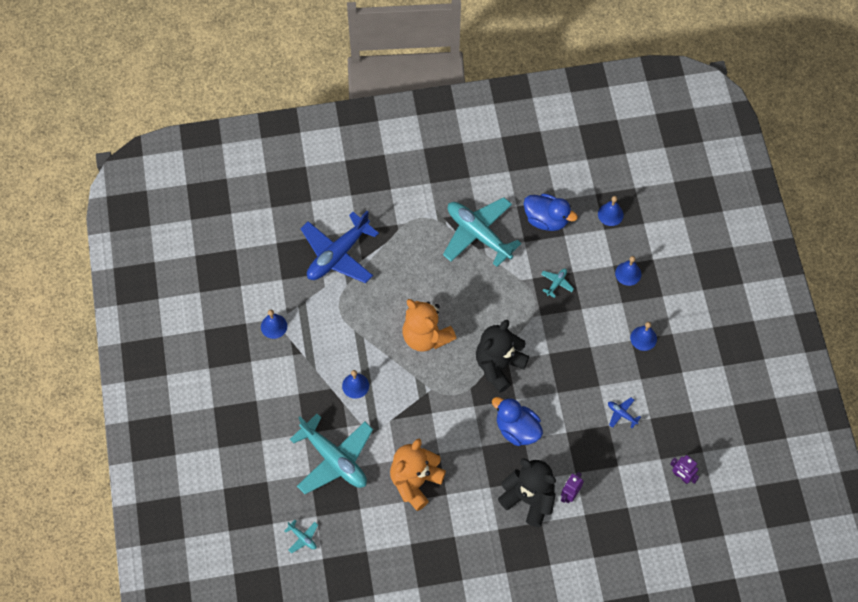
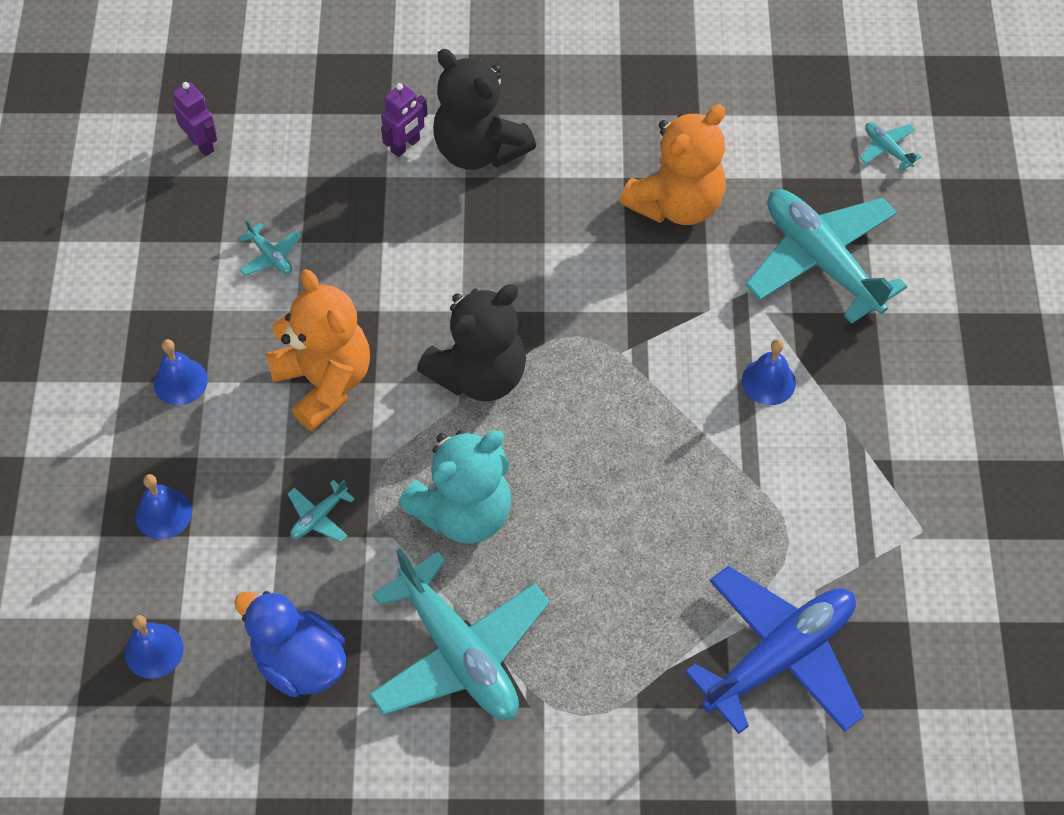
camera: 170 degrees left, 5 degrees down
blue bell [261,310,287,339] -> none
orange teddy bear [402,299,457,352] -> orange teddy bear moved to [266,269,370,431]
blue duck [492,397,543,446] -> none
blue plane [608,397,641,428] -> turquoise plane [238,219,302,276]
none -> turquoise teddy bear [399,430,512,544]

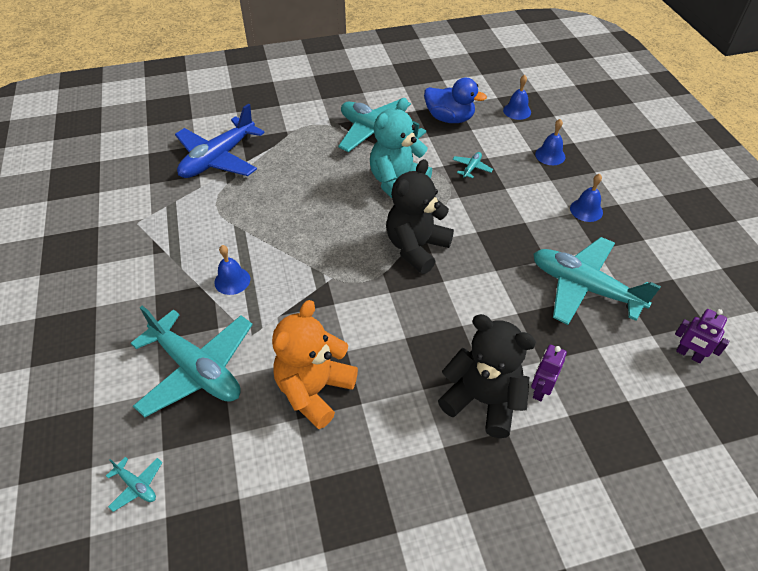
camera: 165 degrees right, 10 degrees down
turquoise plane [238,219,302,276] -> turquoise plane [533,237,661,325], size x2.49
orange teddy bear [266,269,370,431] -> none

